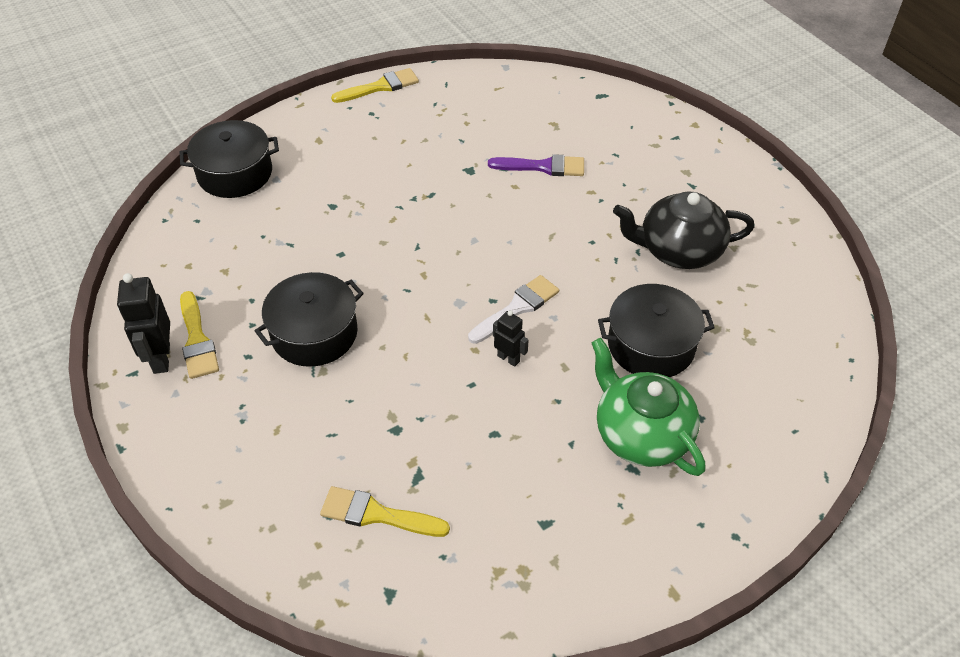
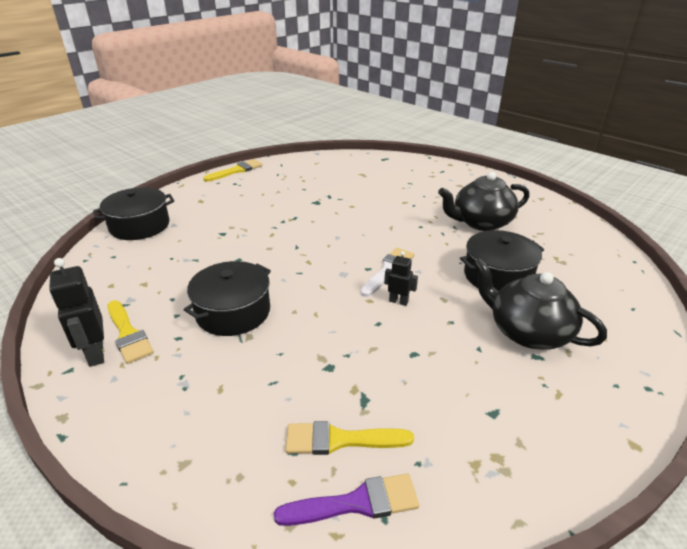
camera: 15 degrees left, 15 degrees down
purple brush [488,154,584,176] -> purple brush moved to [274,474,419,526]
green teapot [591,338,706,476] -> black teapot [473,258,607,350]

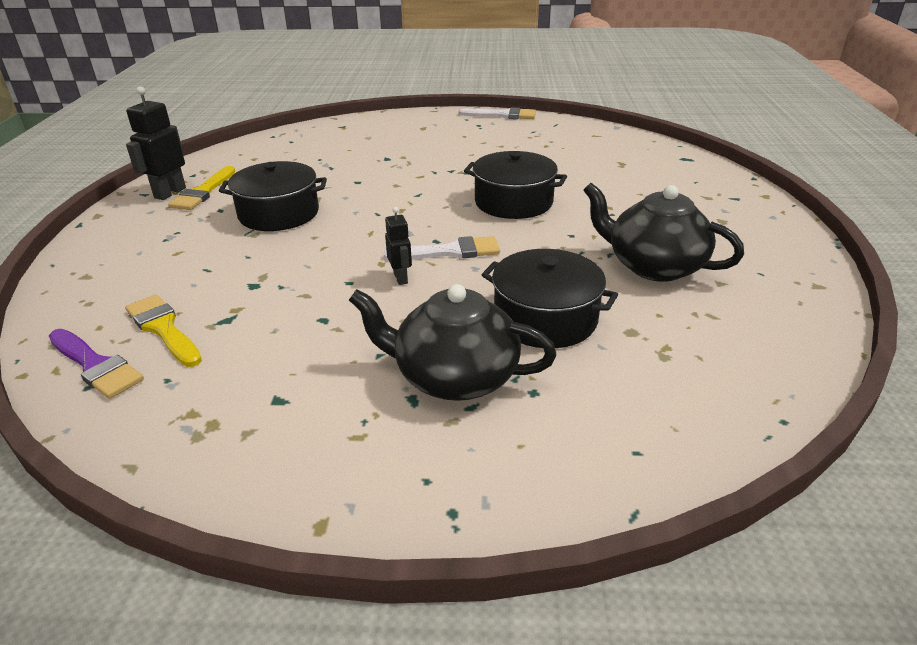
camera: 50 degrees right, 0 degrees up
black pot [93,187,174,240] -> black pot moved to [464,151,567,219]
yellow brush [203,159,262,182] -> white brush [458,107,536,119]
black teapot [473,258,607,350] -> black teapot turned 75 degrees counterclockwise [349,284,556,401]

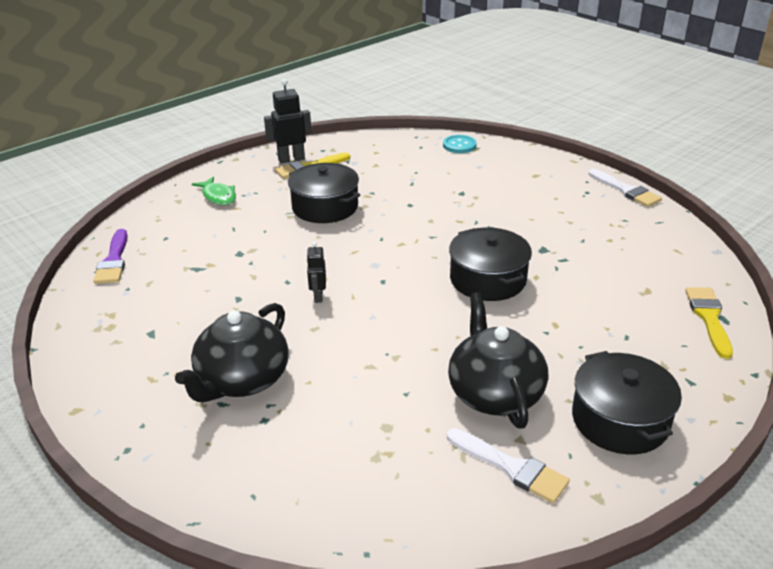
camera: 45 degrees right, 0 degrees up
yellow brush [125,294,202,367] -> yellow brush moved to [685,287,733,359]
black teapot [349,284,556,401] -> black teapot turned 120 degrees counterclockwise [175,303,289,402]
white brush [383,236,500,260] -> white brush moved to [447,428,570,503]
black robot [385,207,412,285] -> black robot turned 150 degrees clockwise [306,242,326,303]
black pot [482,249,618,348] -> black pot moved to [572,351,682,454]
none -> green fish [192,177,236,205]
none -> turquoise button [443,135,477,153]

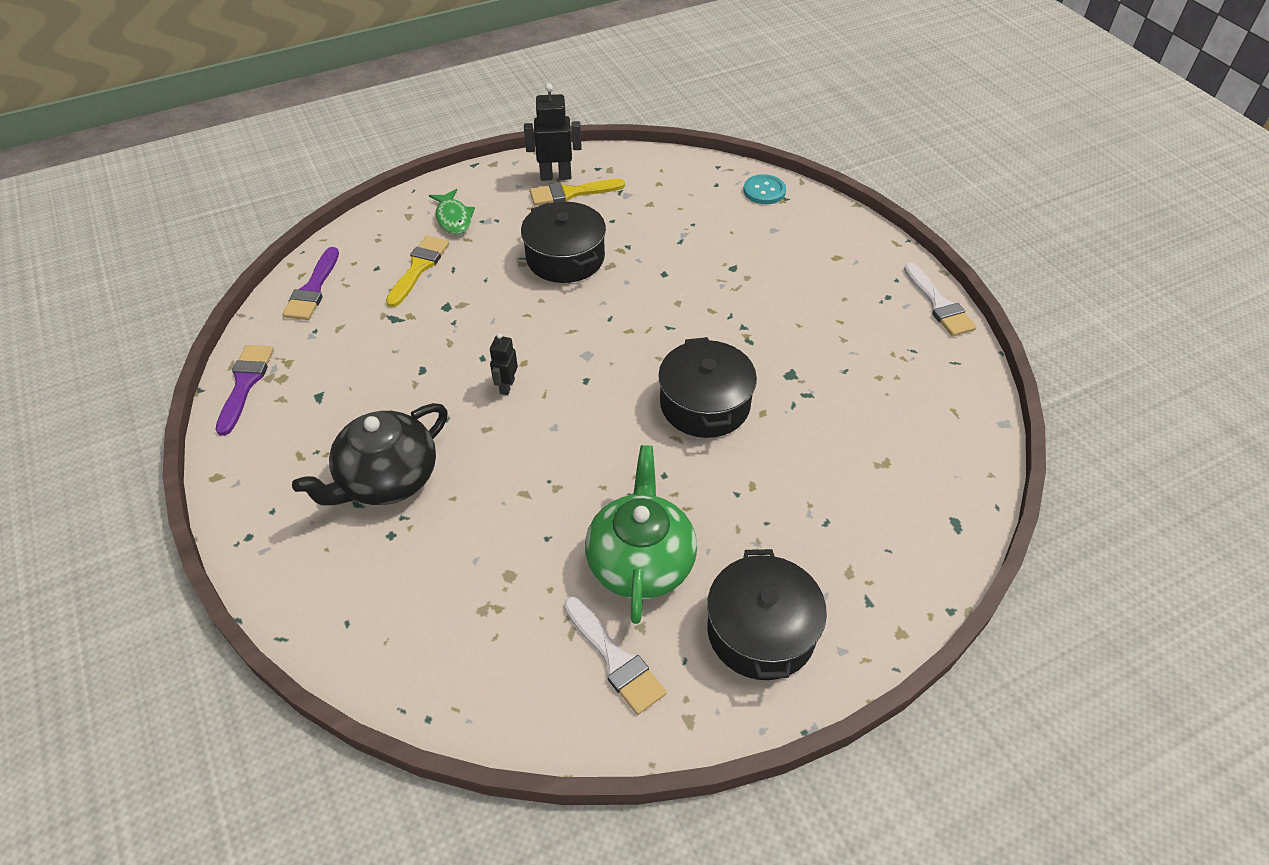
camera: 15 degrees right, 15 degrees up
black teapot [448,292,548,429] -> green teapot [585,445,697,624]
yellow brush [685,287,733,359] -> yellow brush moved to [386,235,449,307]
none -> purple brush [216,345,274,436]

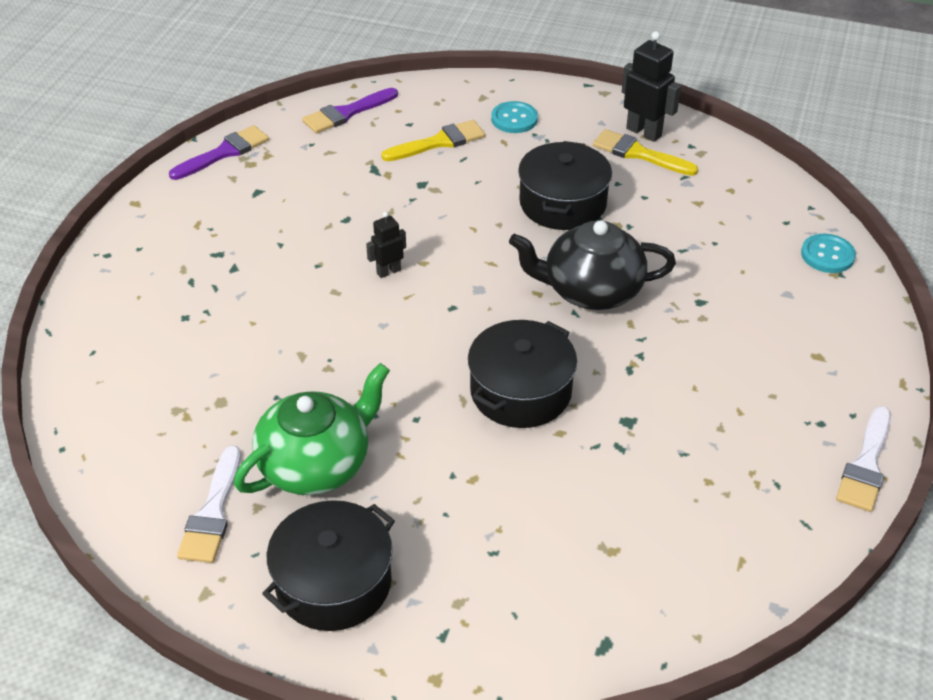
camera: 45 degrees right, 5 degrees down
black teapot [292,403,448,505] -> black teapot moved to [509,220,676,310]
green fish [429,189,475,234] -> turquoise button [491,101,538,133]

